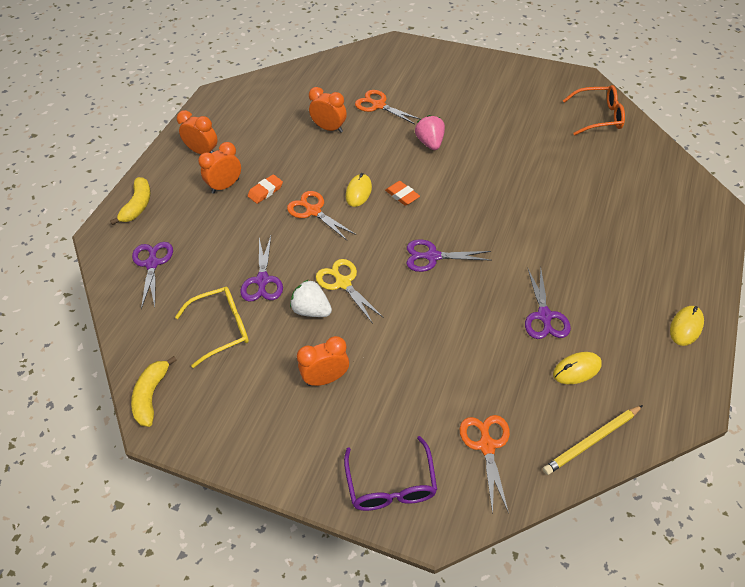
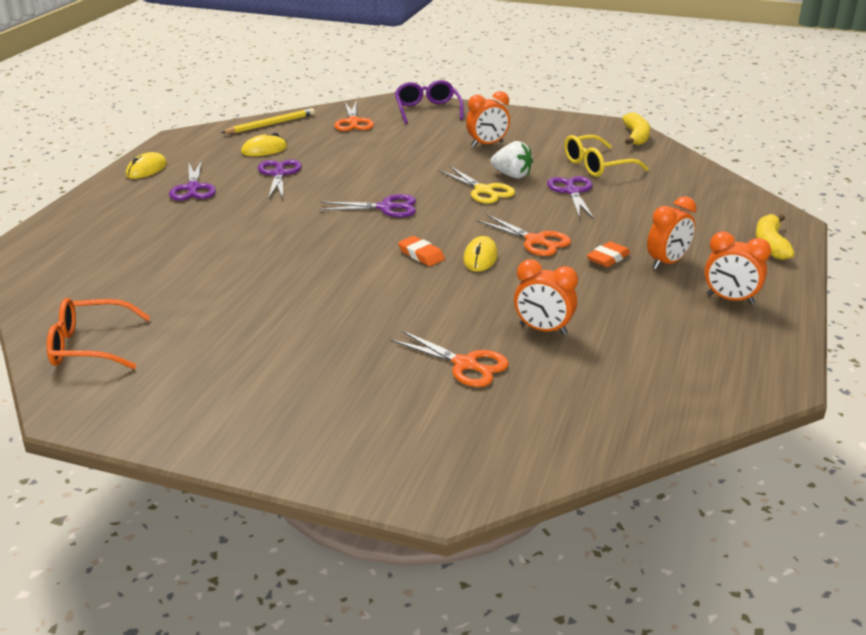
camera: 175 degrees right, 20 degrees down
purple scissors [132,242,173,309] -> purple scissors moved to [169,161,216,201]
pink strawberry [415,115,445,150] -> none

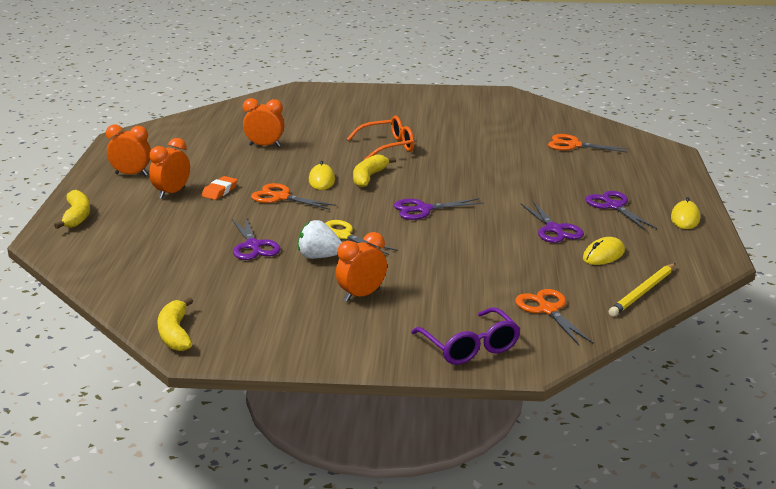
camera: 165 degrees right, 5 degrees down
orange glasses [47,298,150,369] -> orange glasses moved to [347,116,414,160]
orange scissors [390,330,509,387] -> orange scissors moved to [548,134,629,153]
orange eraser [398,236,445,266] -> yellow banana [353,154,396,187]
yellow glasses [564,135,648,177] -> none

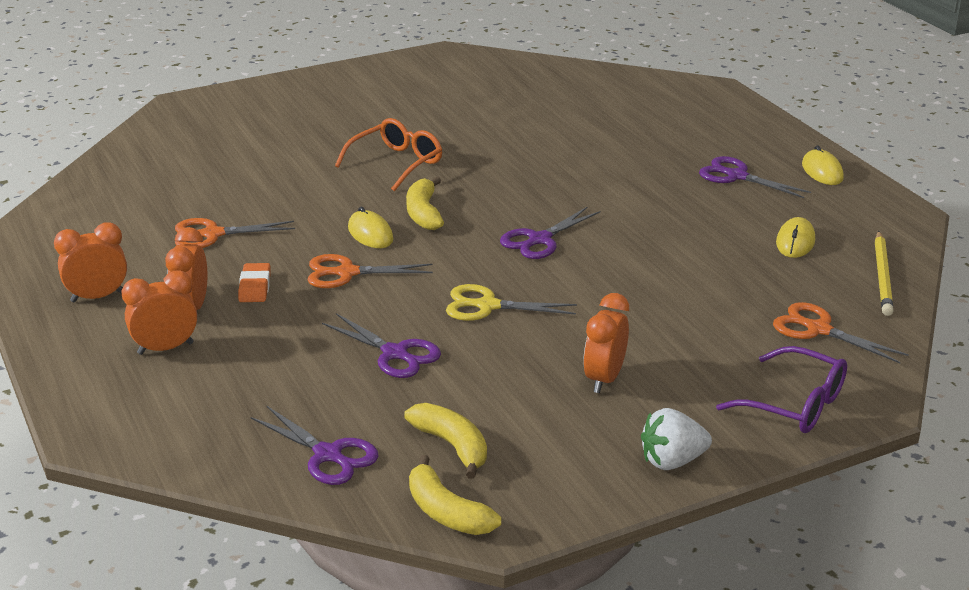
camera: 30 degrees left, 5 degrees up
yellow banana [54,190,90,229] -> yellow banana moved to [404,403,487,479]
orange clock [243,98,284,147] -> orange clock moved to [122,271,197,355]
white strawberry [298,220,342,259] -> white strawberry moved to [641,408,712,470]
purple scissors [521,201,584,243] -> purple scissors moved to [251,406,379,485]
orange scissors [548,134,629,153] -> orange scissors moved to [175,218,295,248]

